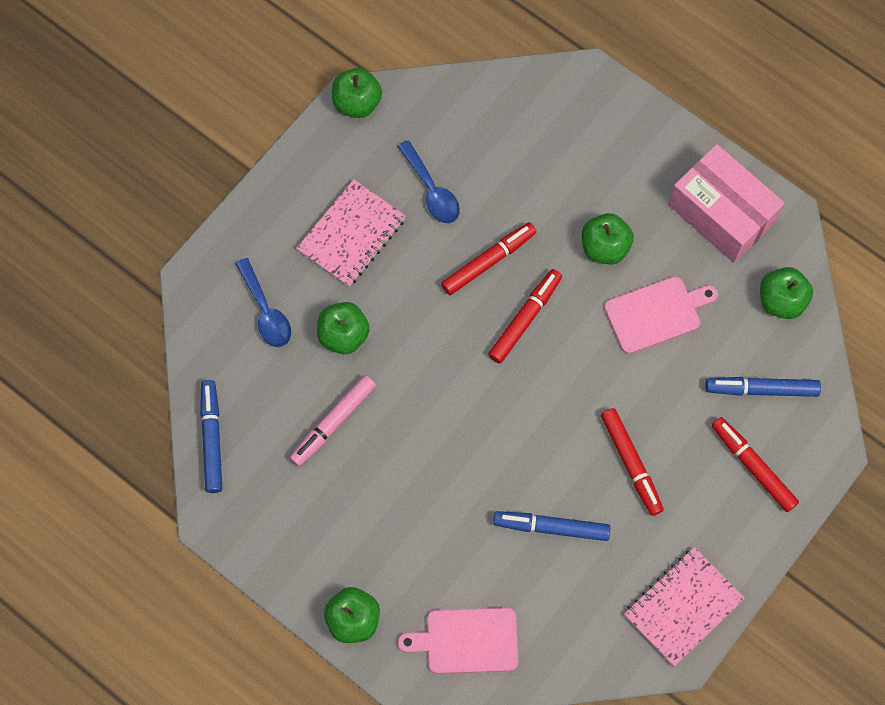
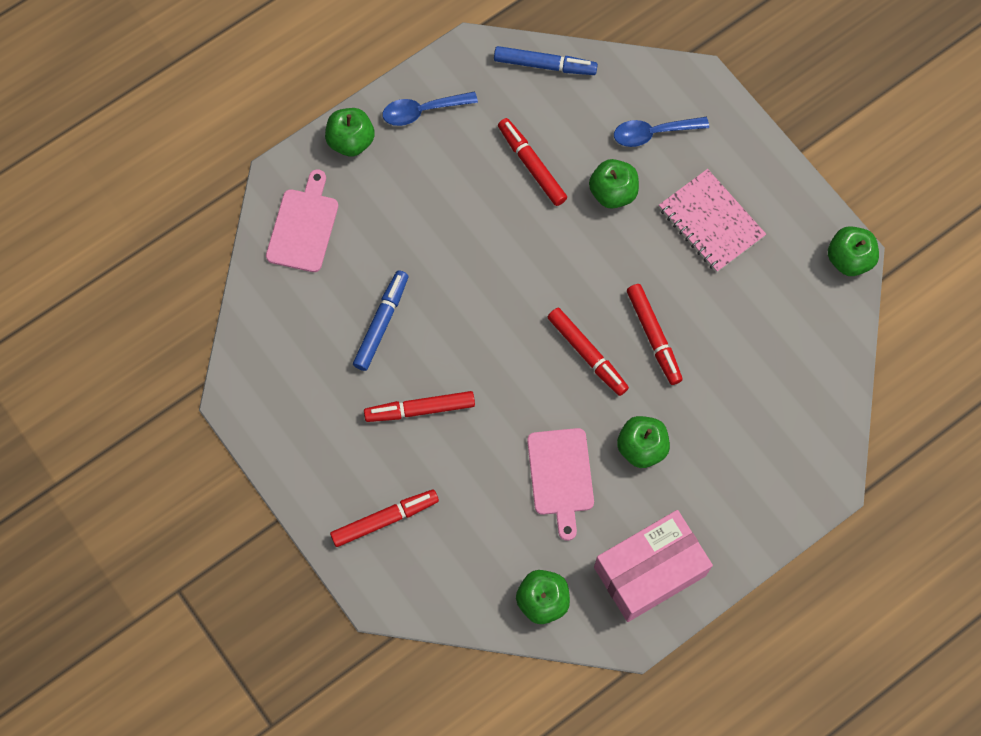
camera: 105 degrees right, 0 degrees up
pink marker [290,375,376,466] -> red marker [498,118,567,206]
blue spoon [398,140,460,223] -> blue spoon moved to [383,91,478,126]
pink notebook [624,547,745,667] -> none
blue marker [705,377,821,397] -> none

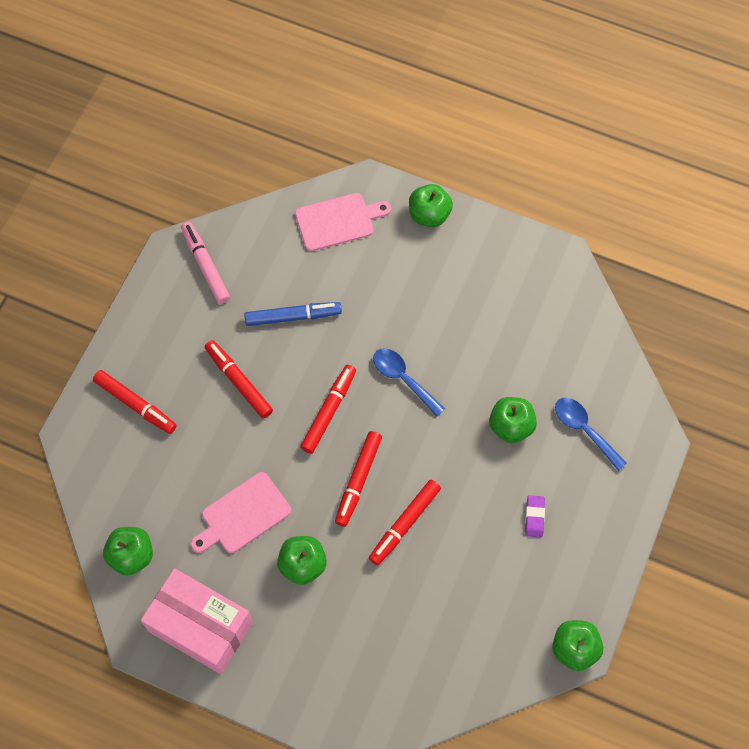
camera: 60 degrees right, 5 degrees down
blue spoon [383,91,478,126] -> blue spoon moved to [373,348,445,417]
blue marker [494,46,598,75] -> none
red marker [498,118,567,206] -> red marker moved to [300,365,356,454]
pink notebook [659,169,766,273] -> purple eraser [525,495,545,538]
none -> pink marker [181,222,230,304]

